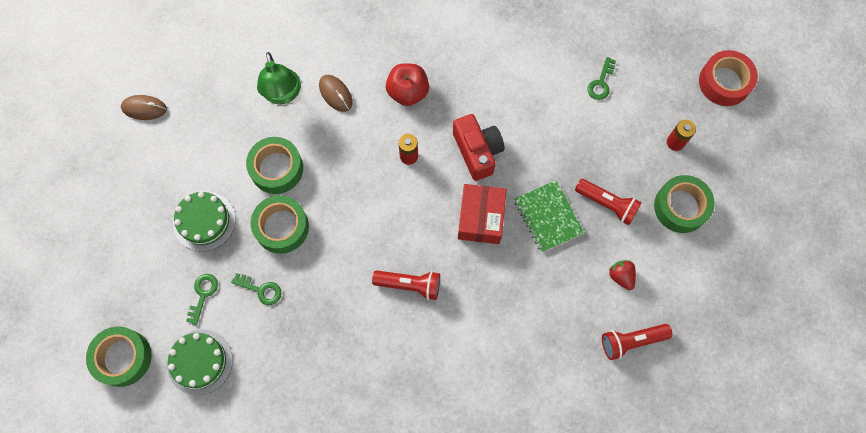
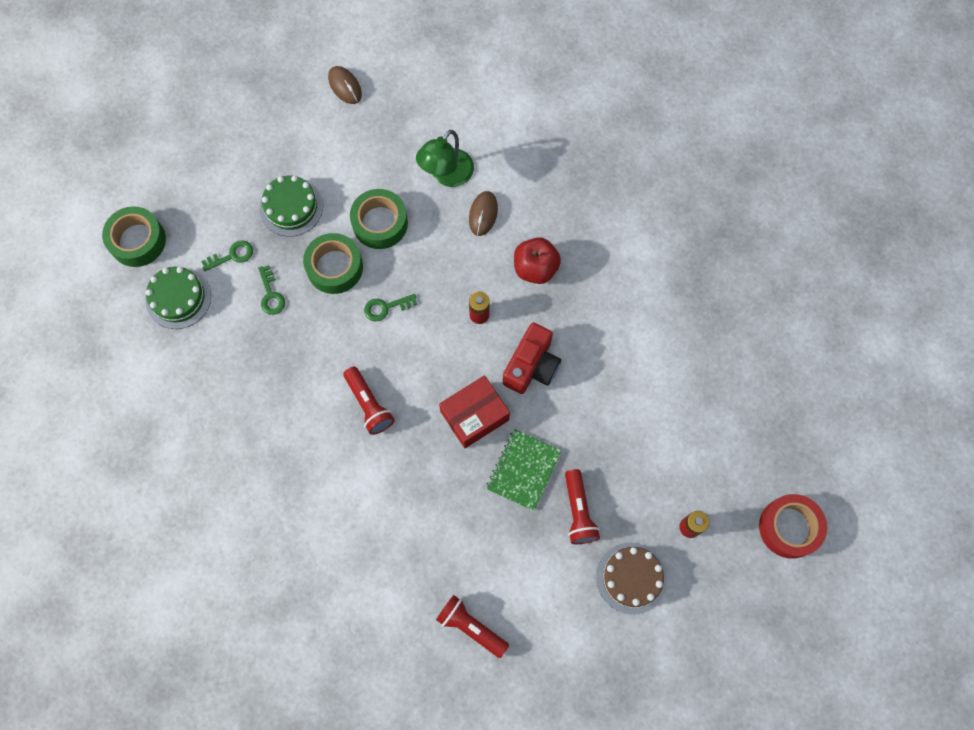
camera: 50 degrees right, 0 degrees up
green key [587,57,616,100] -> green key moved to [364,294,417,321]
red strawberry [609,260,636,290] -> none
green tape [654,175,715,233] -> brown cake [596,542,667,615]

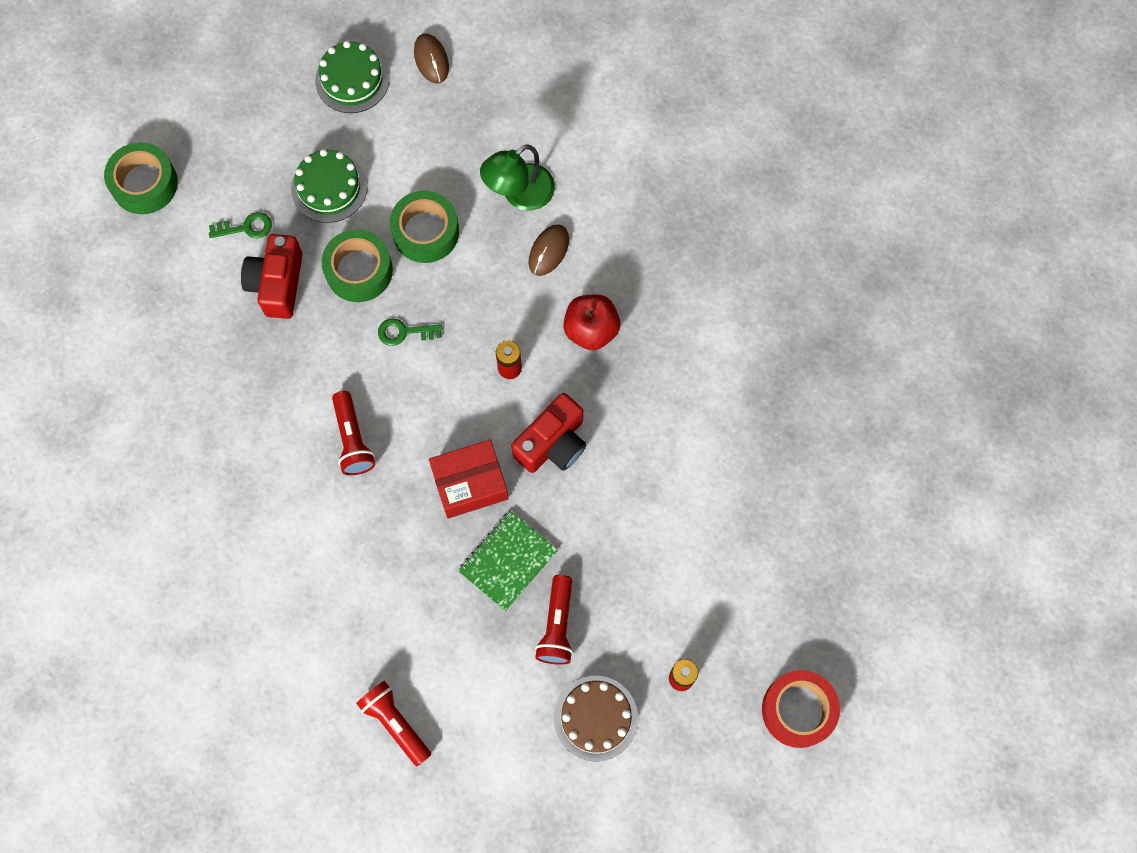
camera: 15 degrees right, 0 degrees up
green cake [146,267,211,329] -> green cake moved to [315,41,390,113]
green key [258,265,285,315] -> red camera [241,234,303,319]

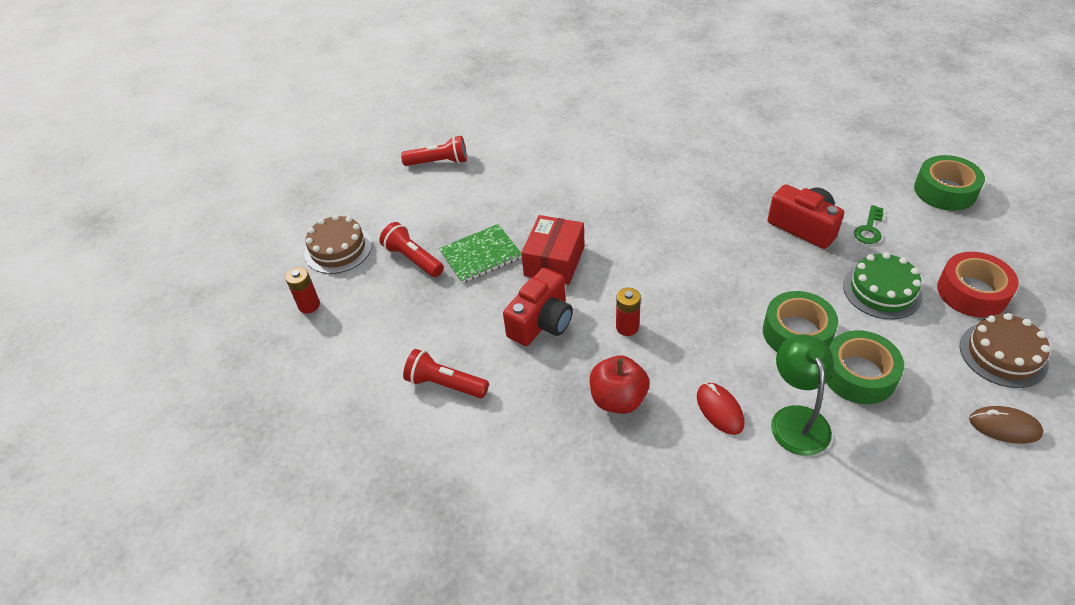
camera: 130 degrees right, 25 degrees down
green cake [315,41,390,113] -> brown cake [960,313,1050,388]
green tape [321,229,393,302] -> green tape moved to [827,330,904,404]
red flashlight [332,391,375,475] -> red flashlight moved to [403,349,489,398]
green key [378,318,443,346] -> none
green notebook [458,511,558,611] -> green notebook turned 75 degrees clockwise [439,224,522,283]
red camera [512,393,586,473] -> red camera turned 135 degrees counterclockwise [503,268,573,346]
brown mouse [528,224,569,276] -> red mouse [697,383,744,435]
red tape [762,670,840,748] -> red tape moved to [937,252,1019,318]

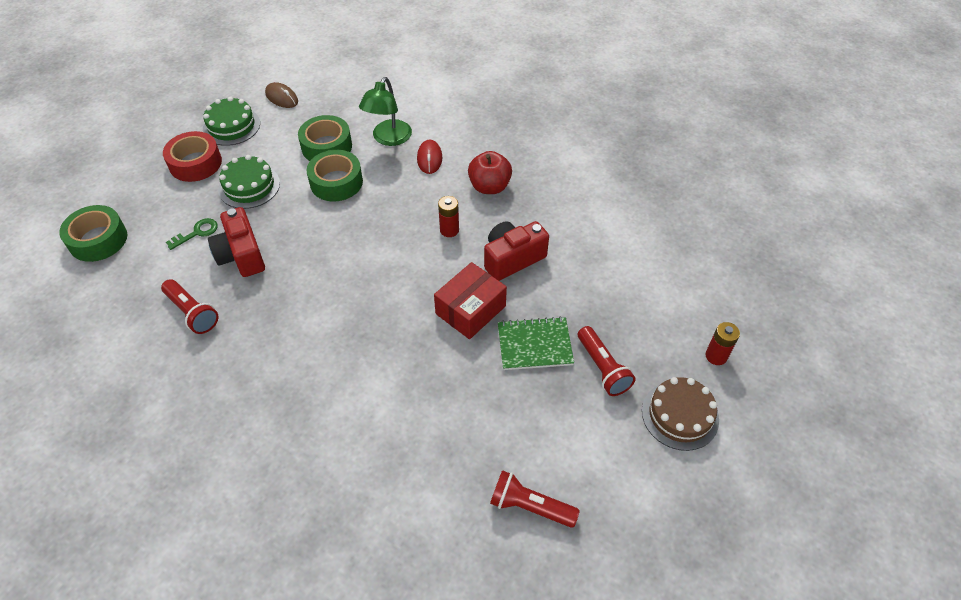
camera: 160 degrees left, 5 degrees up
red flashlight [403,349,489,398] -> red flashlight moved to [161,279,218,334]
brown cake [960,313,1050,388] -> green cake [203,96,260,146]

